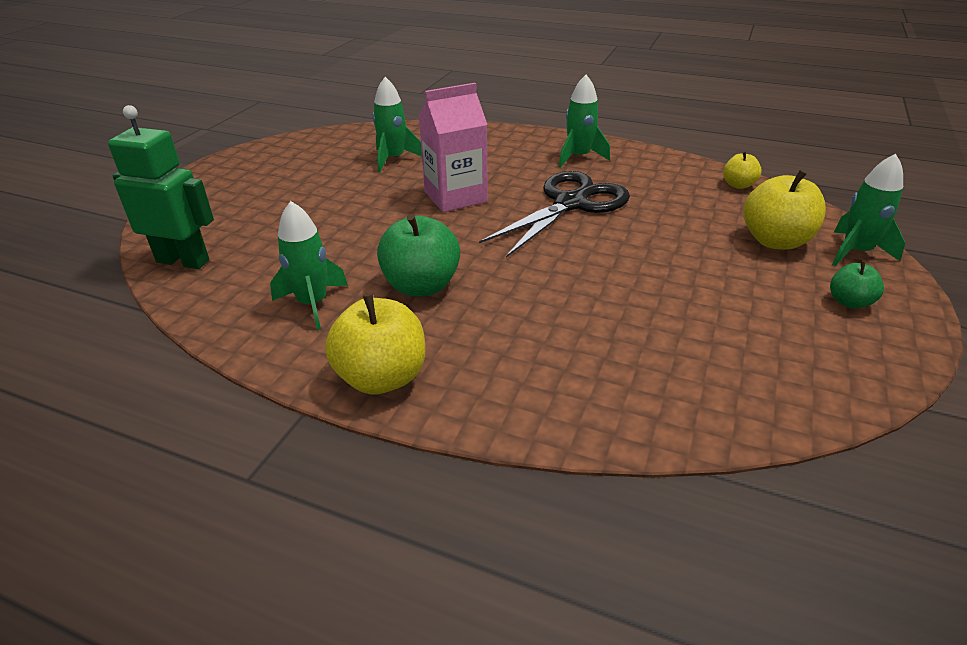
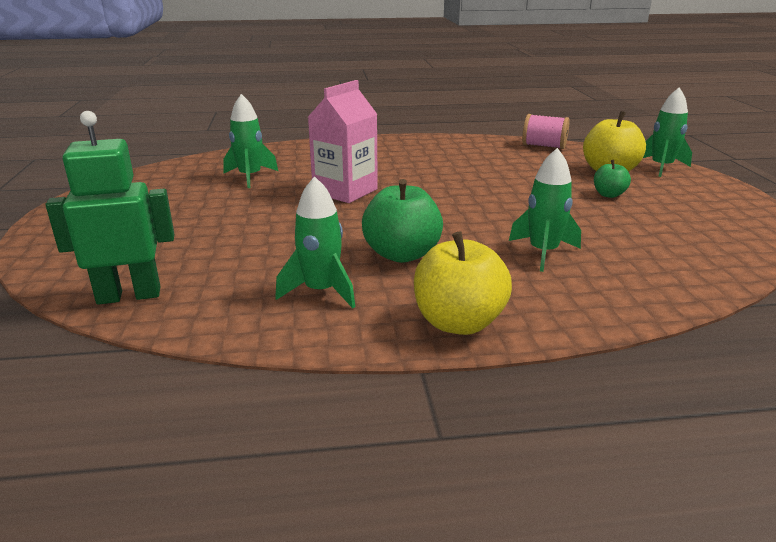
camera: 30 degrees left, 10 degrees down
black scissors [479,171,630,258] -> none
green rocket [559,75,610,168] -> green rocket moved to [509,148,581,272]
yellow apple [723,151,762,189] -> pink spool [522,114,570,149]
green apple [830,260,884,309] -> green apple moved to [594,160,631,198]

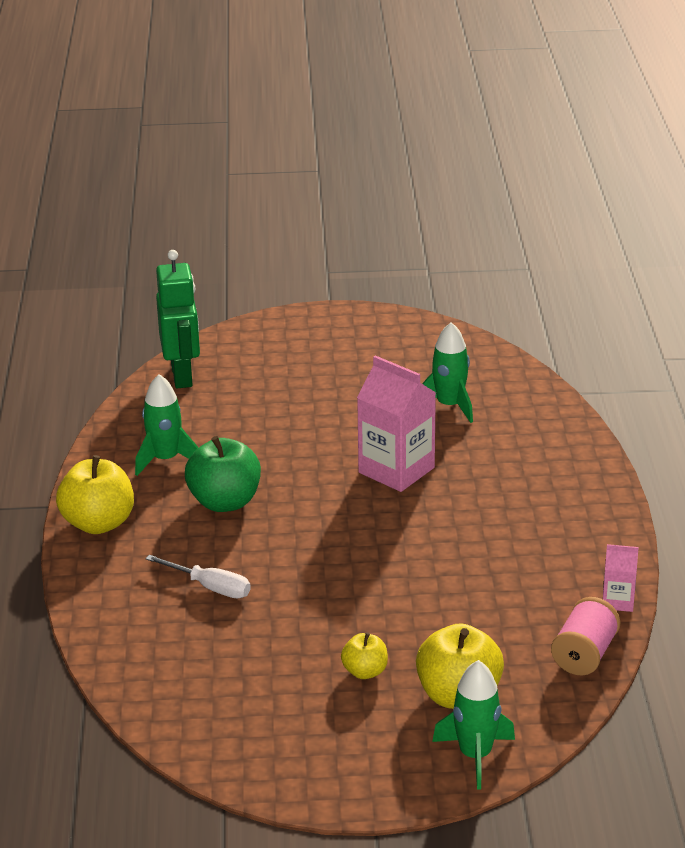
camera: 95 degrees right, 5 degrees up
green rocket [509,148,581,272] -> white screwdriver [145,555,251,598]
green apple [594,160,631,198] -> yellow apple [341,632,388,679]
none -> pink carton [603,544,639,612]

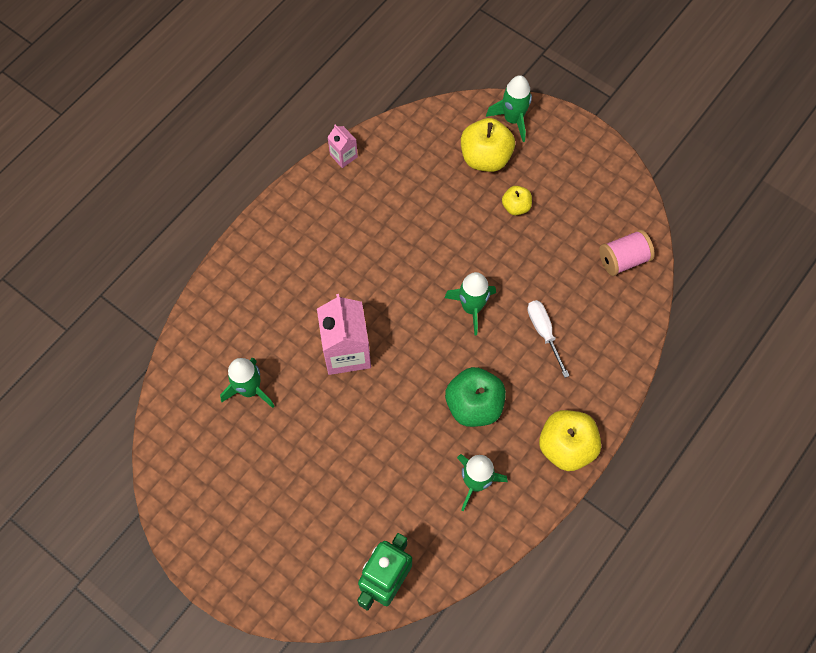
camera: 140 degrees left, 35 degrees up
pink spool [551,597,620,676] -> pink spool moved to [599,230,655,276]
none -> green rocket [444,272,496,335]

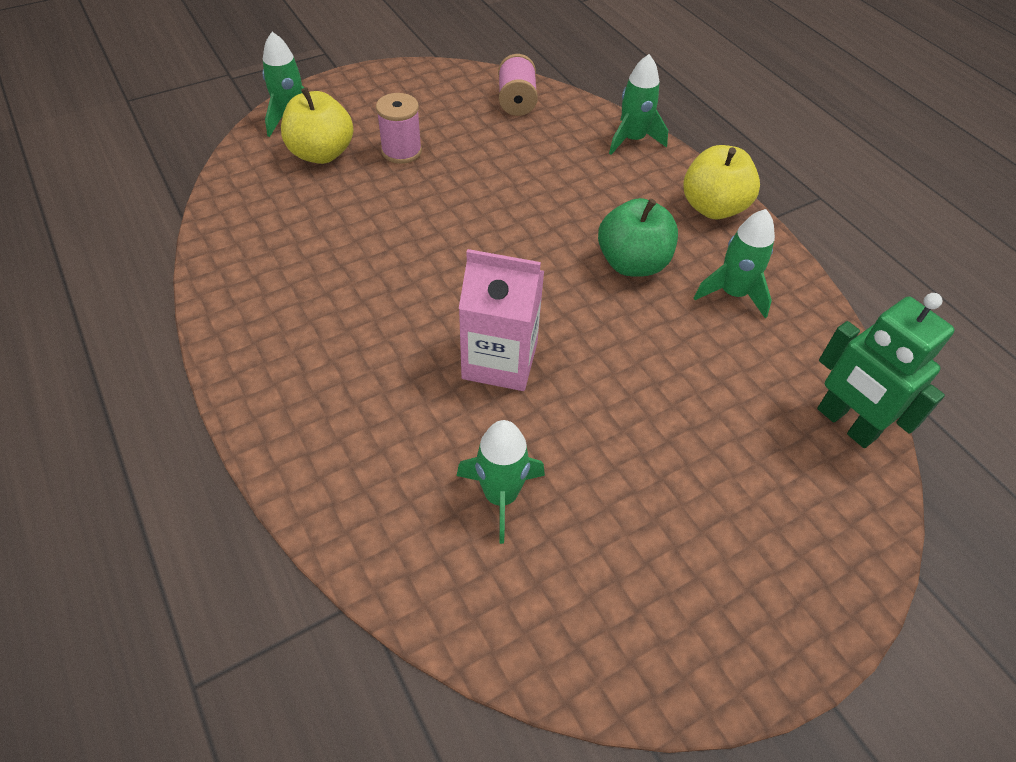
camera: 70 degrees left, 15 degrees down
pink carton [327,125,358,168] -> none
green rocket [444,272,496,335] -> green rocket moved to [609,54,668,155]
yellow apple [502,186,532,215] -> pink spool [376,93,422,164]
white screwdriver [527,300,569,378] -> none

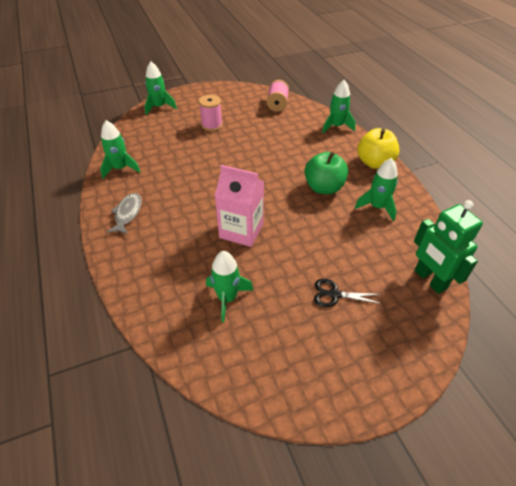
camera: 10 degrees right, 5 degrees down
yellow apple [281,87,353,164] -> none
none -> green rocket [100,120,141,179]
none -> grey fish [107,193,142,235]
none -> black scissors [314,279,382,307]

